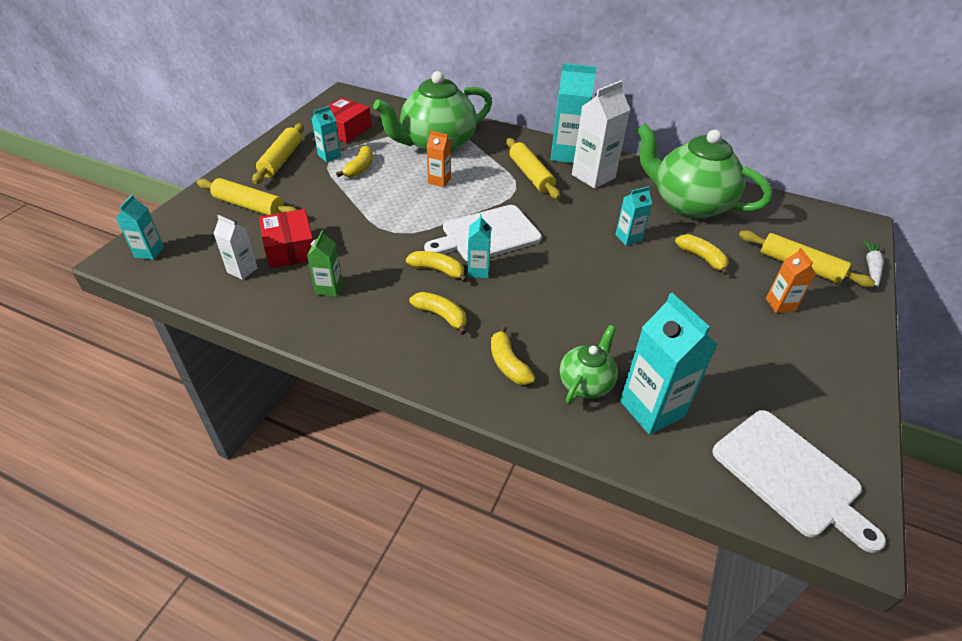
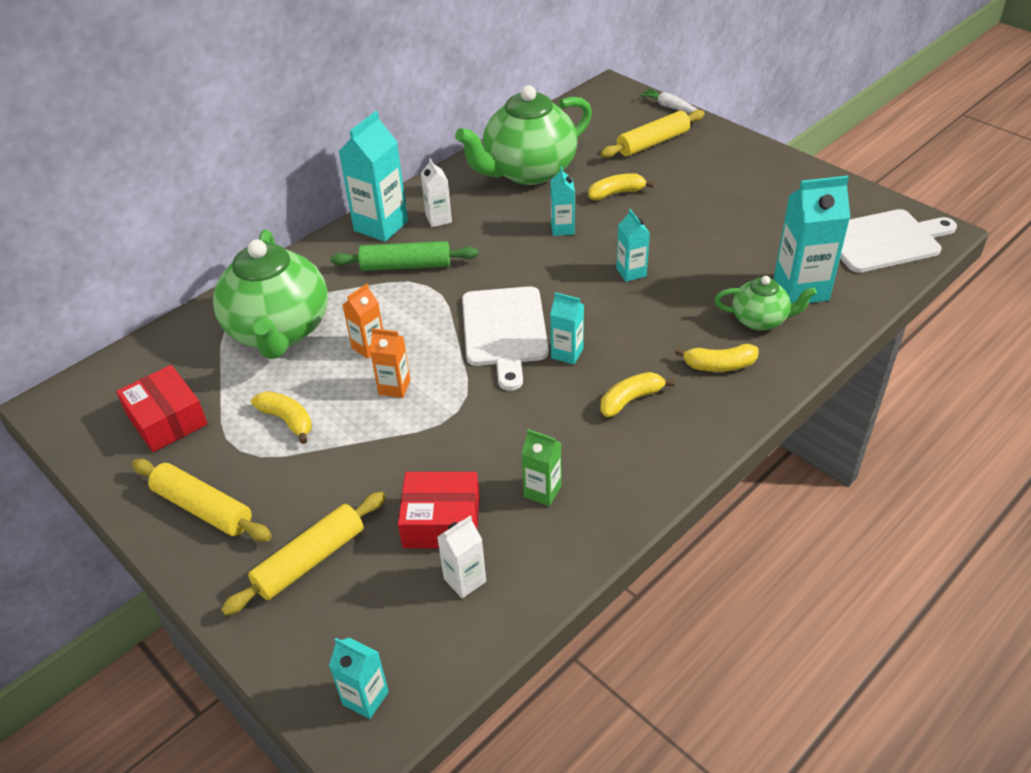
camera: 65 degrees left, 0 degrees up
turquoise carton [312,106,341,162] -> turquoise carton moved to [616,209,650,282]
yellow banana [406,251,467,282] -> none
yellow rolling pin [506,138,560,199] -> green rolling pin [330,241,479,271]
green teapot [560,325,618,404] -> green teapot turned 135 degrees clockwise [715,276,817,331]
white carton [572,80,630,189] -> white carton [421,158,452,227], size x0.55
orange carton [766,248,816,313] -> orange carton moved to [370,328,410,398]

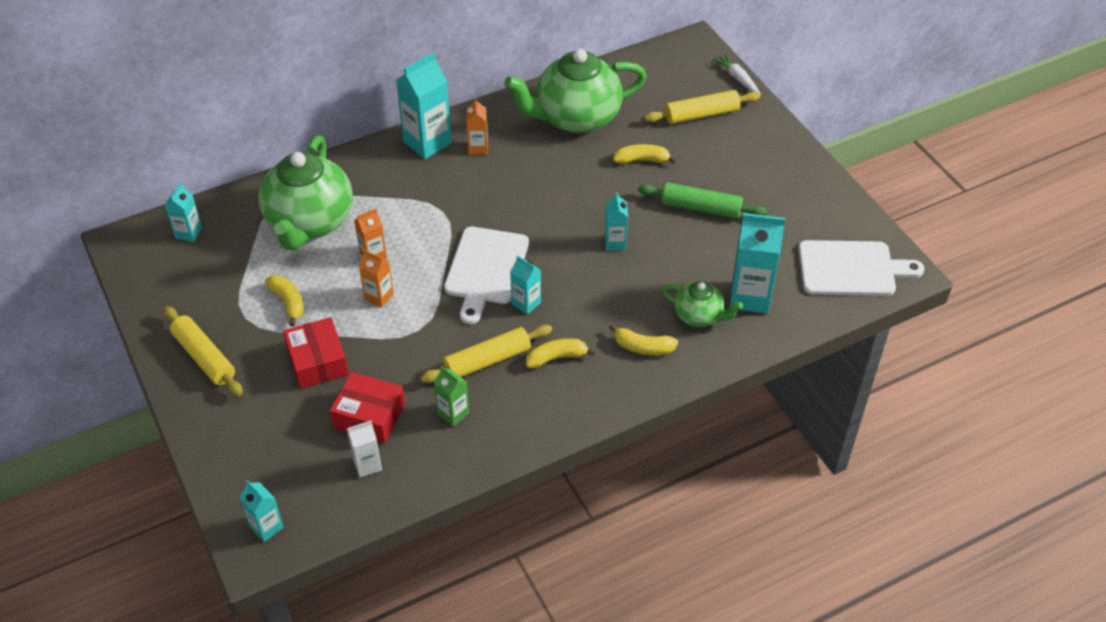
camera: 15 degrees right, 5 degrees up
red box [116,365,208,452] -> red box moved to [283,317,349,389]
yellow rolling pin [221,492,386,615] -> yellow rolling pin moved to [420,325,552,383]
green rolling pin [330,241,479,271] -> green rolling pin moved to [638,182,767,219]
white carton [421,158,452,227] -> orange carton [466,98,488,155]
turquoise carton [550,167,575,236] -> turquoise carton moved to [165,183,202,242]

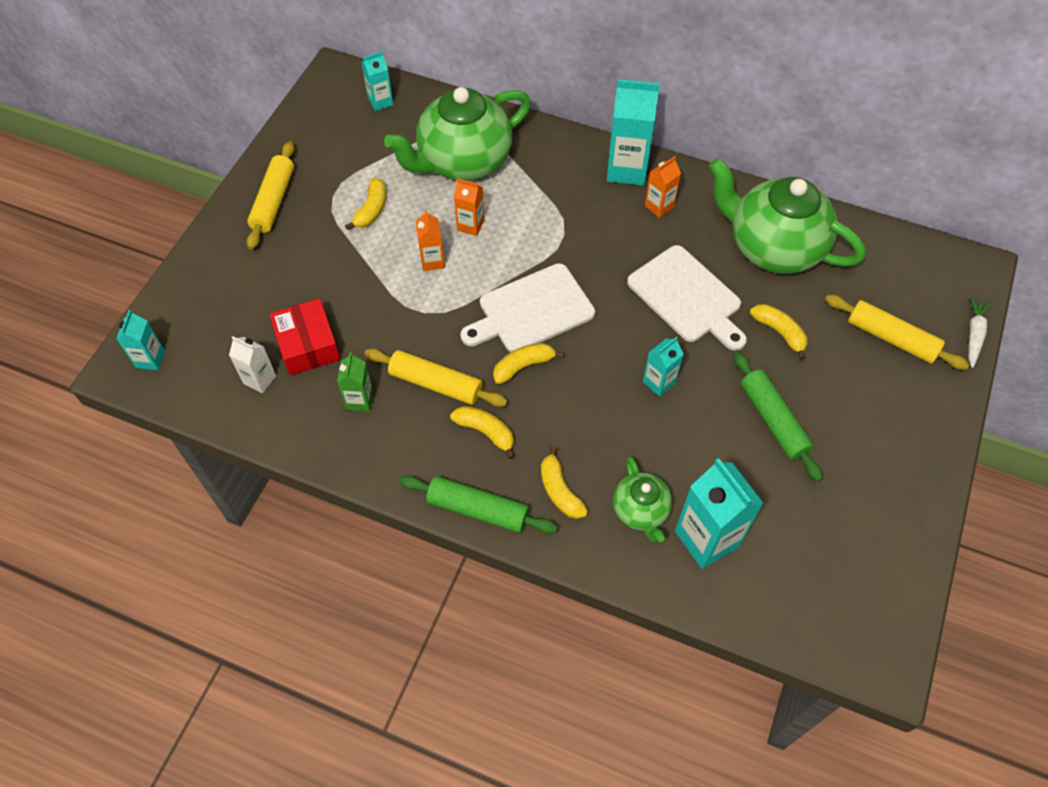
camera: 50 degrees right, 10 degrees up
red box [283,317,349,389] -> none
turquoise carton [510,255,541,315] -> yellow banana [493,343,564,384]
white cutting board [798,240,924,296] -> white cutting board moved to [627,245,747,351]
none -> green rolling pin [399,475,558,534]

